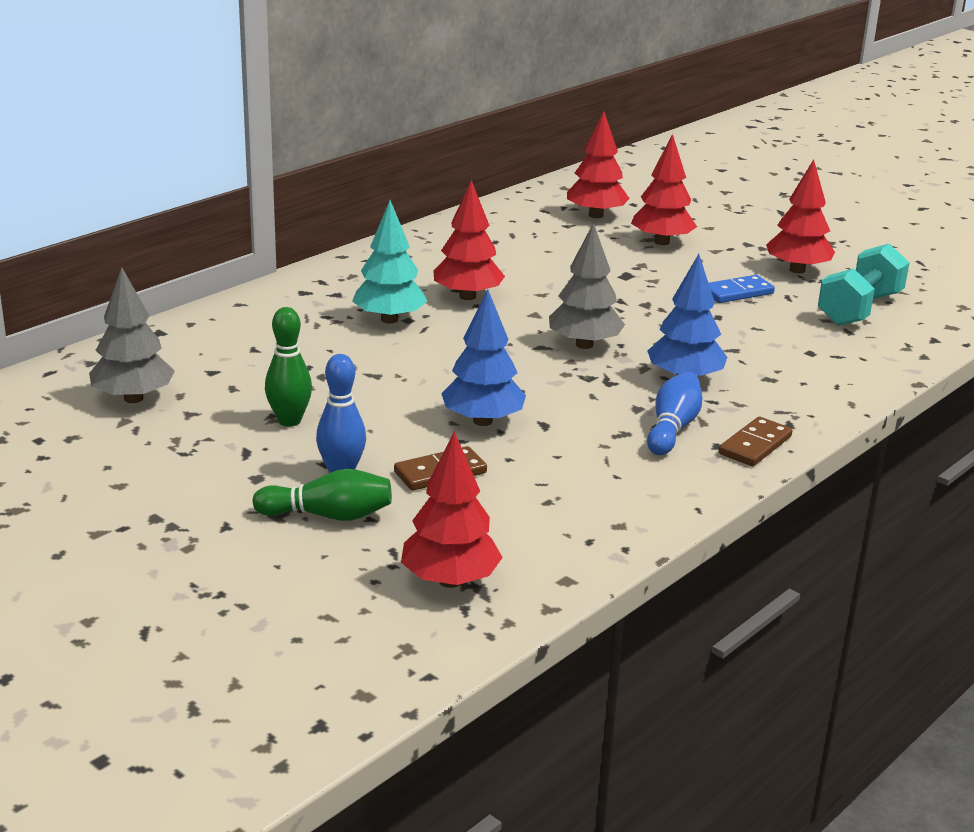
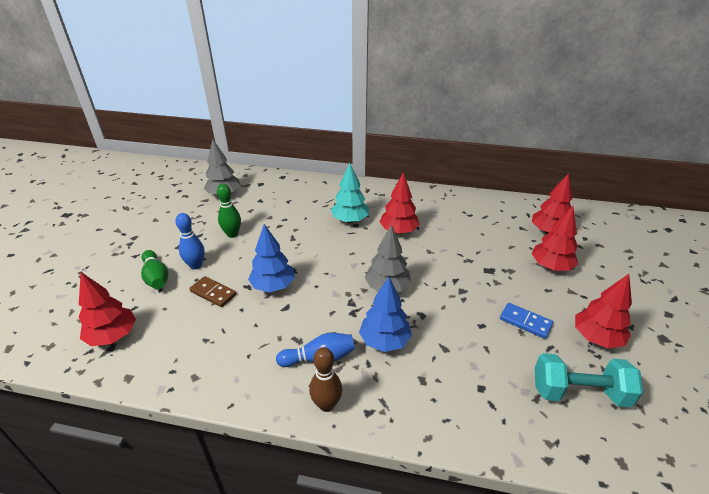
camera: 60 degrees right, 10 degrees up
brown domino [719,417,793,466] -> brown bowling pin [309,347,342,412]

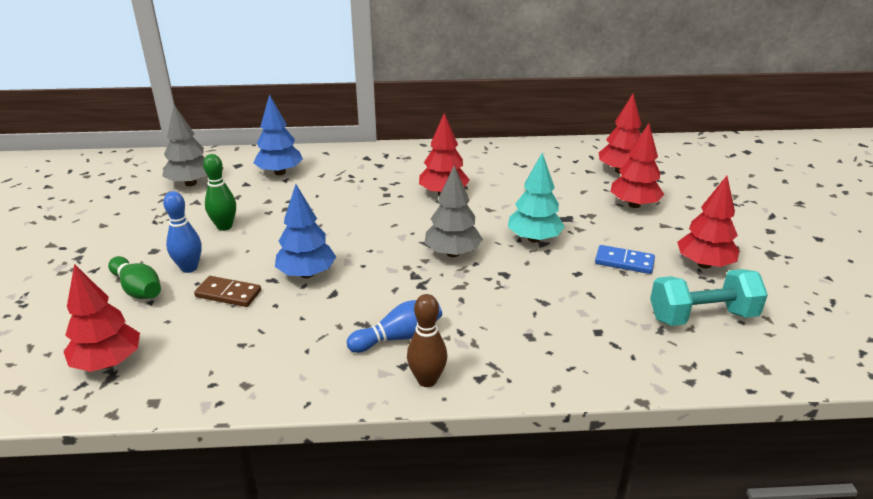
camera: 15 degrees left, 5 degrees down
turquoise tree [331,163,369,223] -> turquoise tree moved to [508,153,565,243]
blue tree [359,277,412,352] -> blue tree moved to [253,94,303,175]

